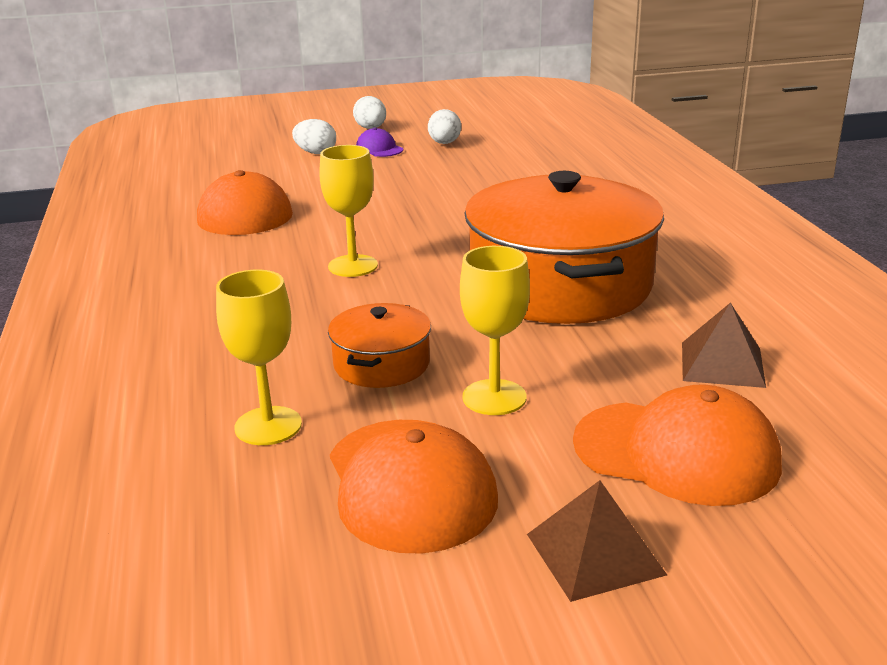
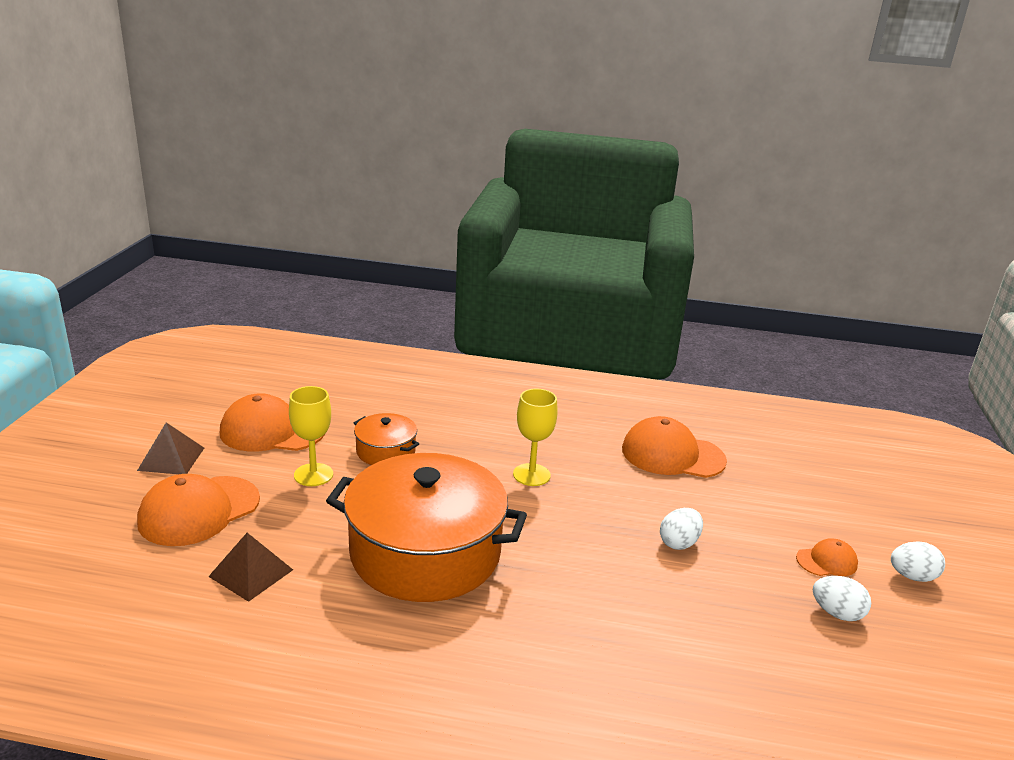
camera: 110 degrees right, 0 degrees up
yellow goblet [216,270,302,445] -> none
white egg [292,119,336,154] -> white egg moved to [660,508,703,550]
purple cap [356,127,403,157] -> orange cap [796,538,858,576]

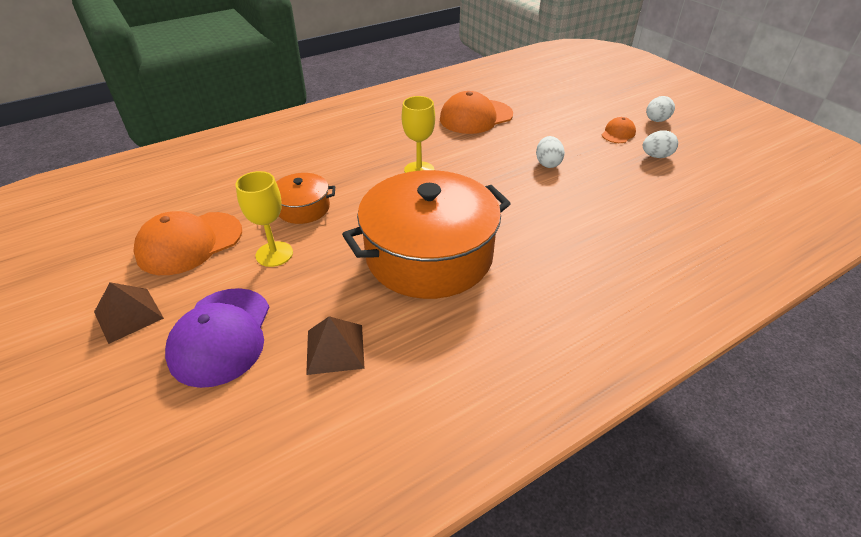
camera: 40 degrees left, 15 degrees up
orange cap [137,474,260,546] -> purple cap [165,288,269,388]

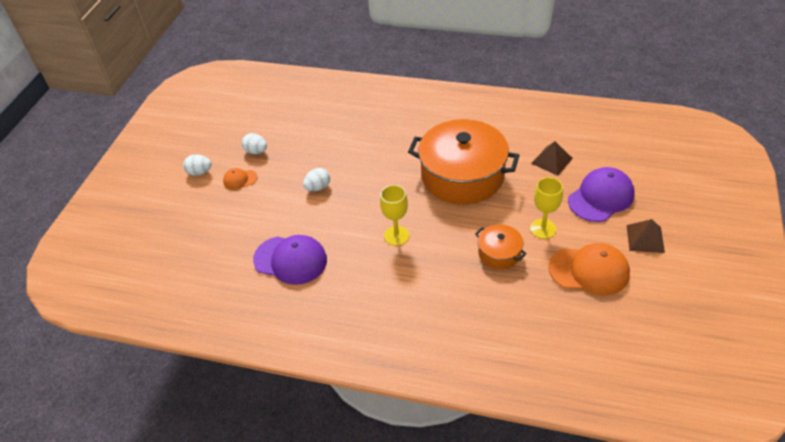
camera: 130 degrees left, 5 degrees up
orange cap [440,91,513,134] -> purple cap [253,235,327,285]

